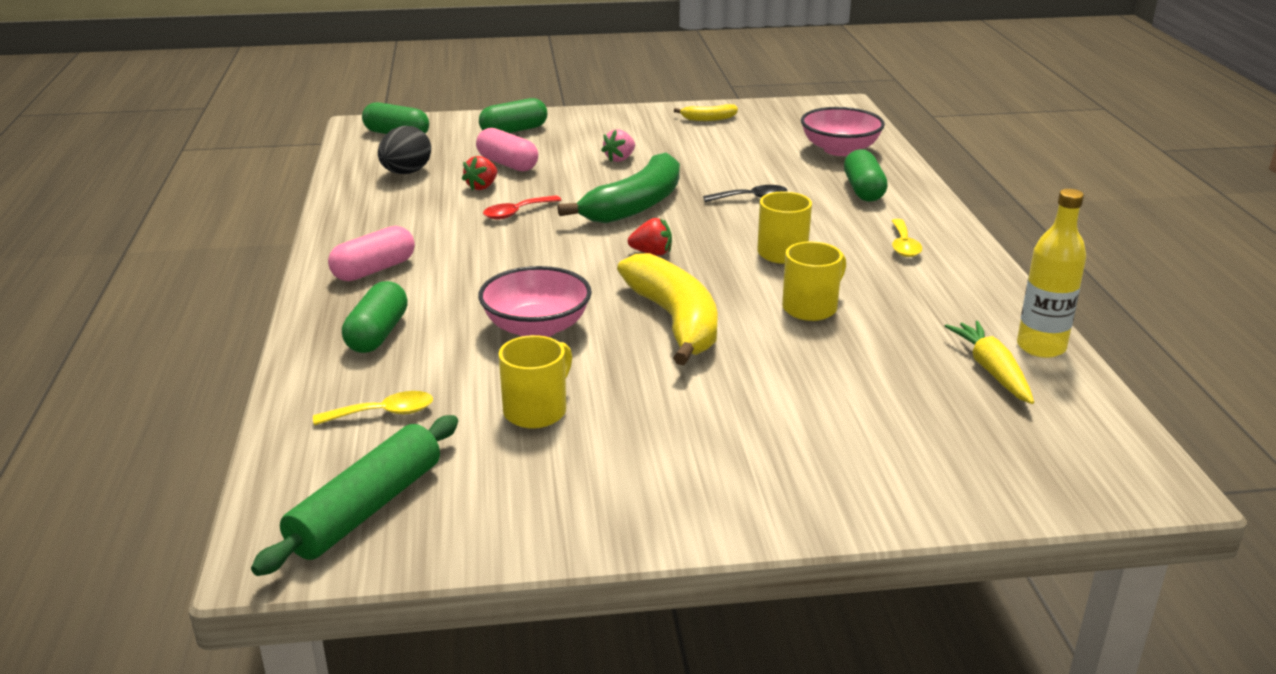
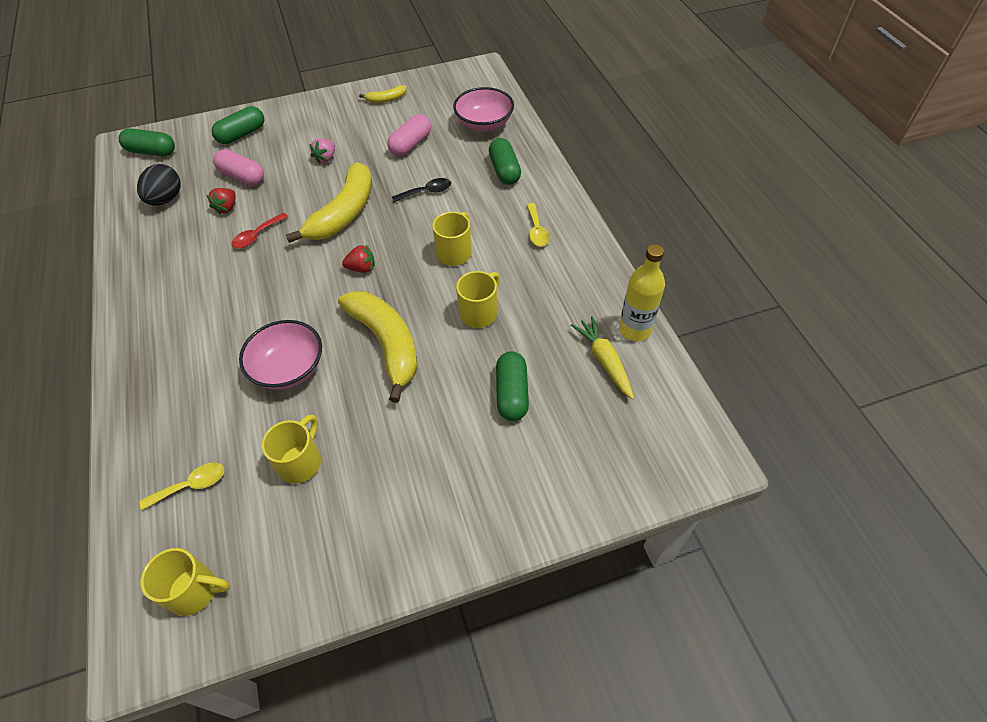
camera: 10 degrees left, 25 degrees up
green rolling pin [251,415,458,576] -> yellow mug [141,548,230,616]
pink capsule [328,226,415,281] -> pink capsule moved to [387,114,431,156]
green capsule [342,281,408,353] -> green capsule moved to [496,351,529,421]
green banana [558,153,680,223] -> yellow banana [285,162,372,243]

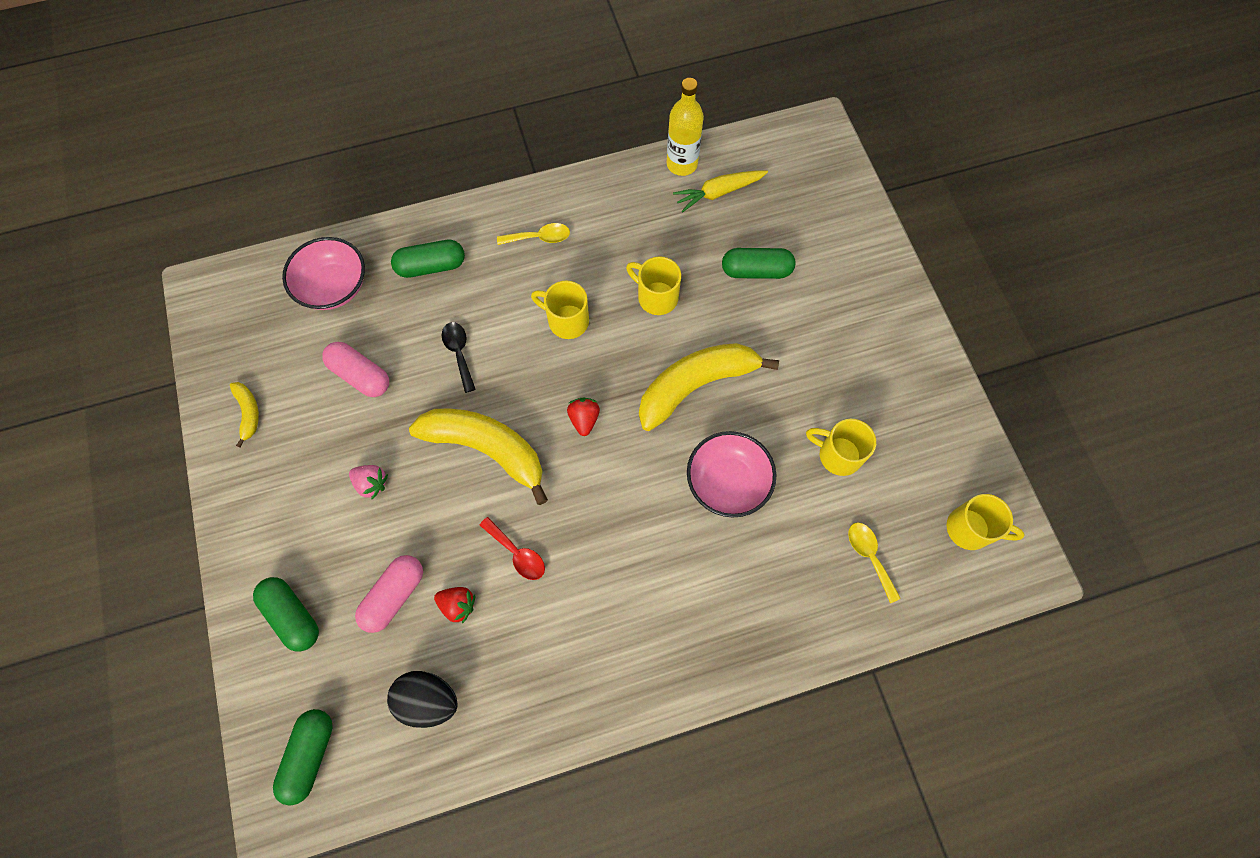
camera: 90 degrees left, 15 degrees up
yellow mug [141,548,230,616] -> yellow mug turned 105 degrees clockwise [946,494,1025,550]

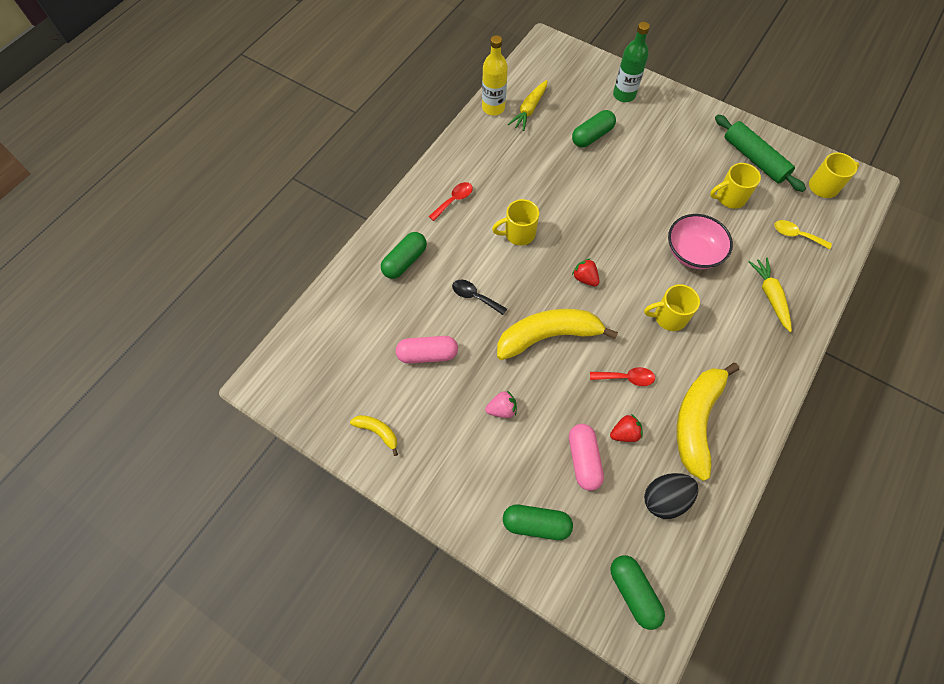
camera: 40 degrees left, 5 degrees down
pink bowl [282,237,365,310] -> none
yellow spoon [497,223,570,245] -> red spoon [428,182,473,221]
yellow mug [626,256,681,315] -> yellow mug moved to [644,284,700,331]
yellow banana [639,343,779,431] -> yellow banana moved to [677,363,739,481]
none -> green bottle [613,22,650,102]
none -> green rolling pin [715,115,806,192]
none -> yellow carrot [749,258,792,332]

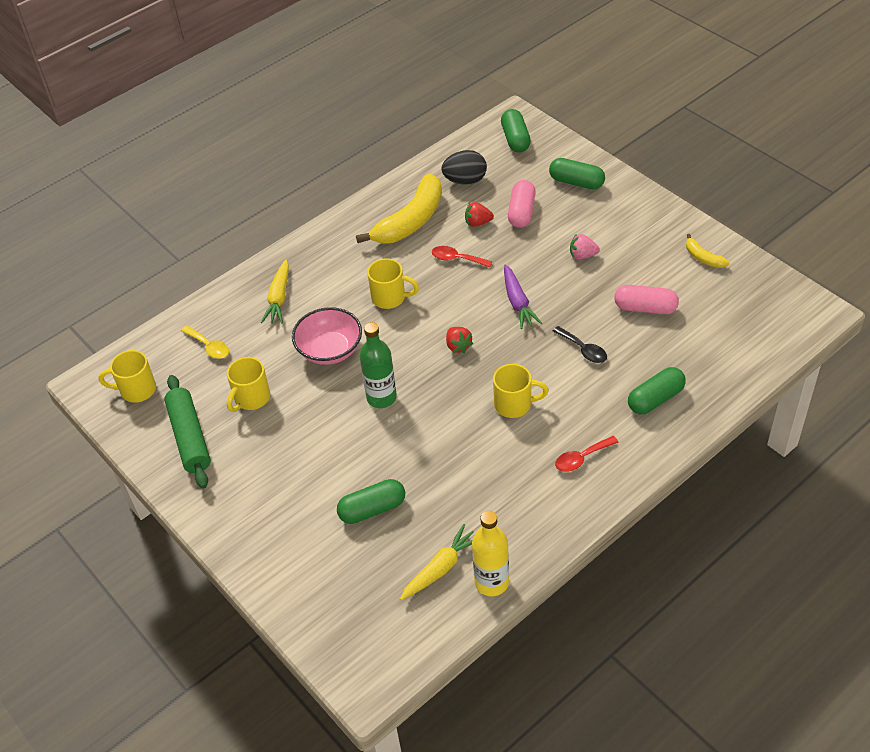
camera: 160 degrees left, 15 degrees down
yellow banana [497,309,618,360] -> purple carrot [504,264,542,329]
green bottle [613,22,650,102] -> green bottle moved to [359,322,397,408]
yellow mug [710,163,761,209] -> yellow mug turned 120 degrees clockwise [227,357,270,412]

